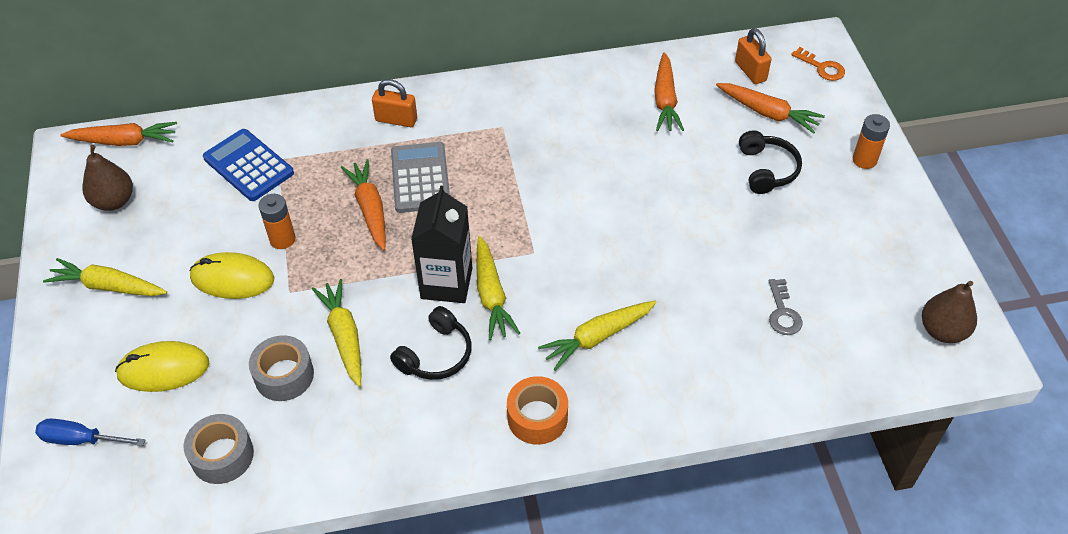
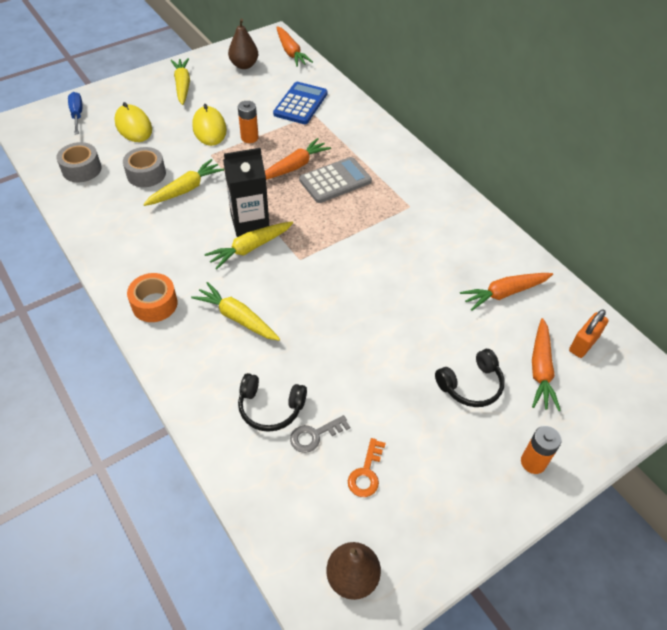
camera: 65 degrees right, 0 degrees up
orange padlock [372,79,417,127] -> none
black headphones [390,306,472,380] -> black headphones moved to [238,373,307,432]
orange key [791,47,845,81] -> orange key moved to [348,438,386,497]

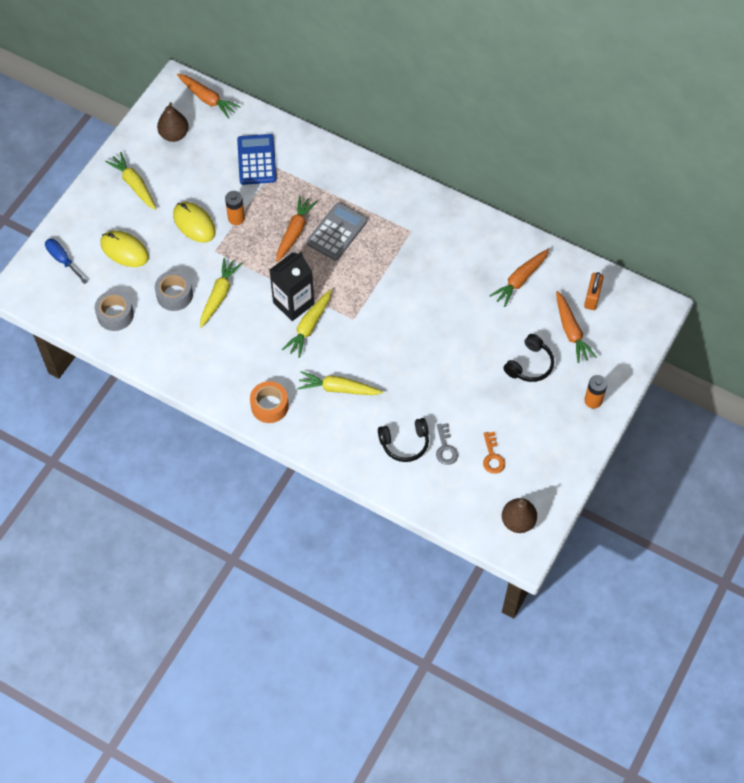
camera: 25 degrees left, 10 degrees up
grey key [290,415,350,453] -> grey key turned 45 degrees counterclockwise [436,423,458,465]

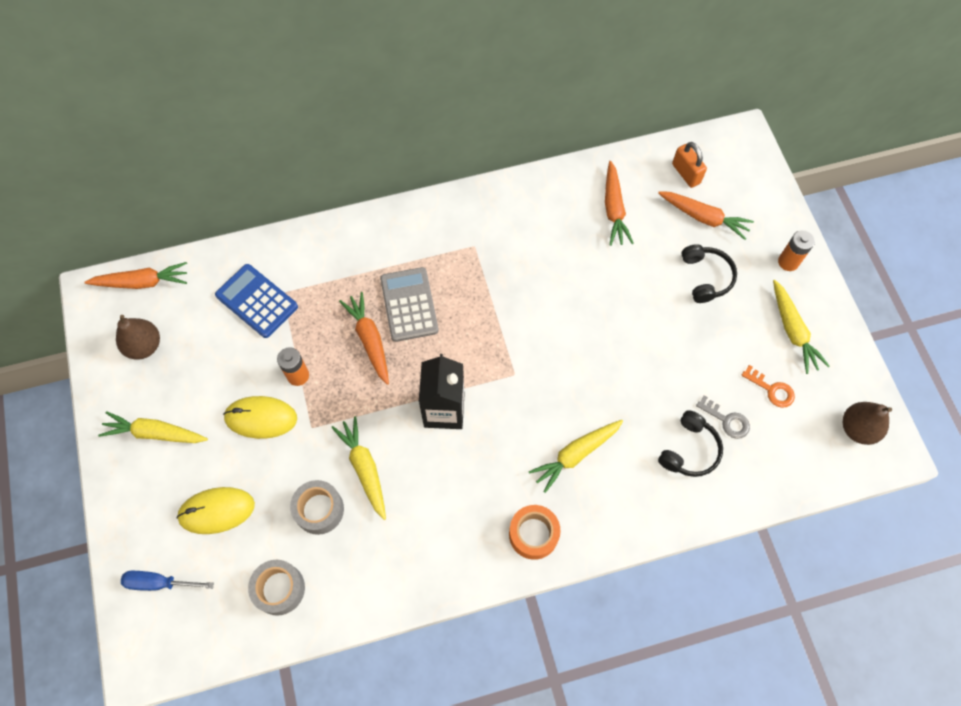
camera: 45 degrees left, 5 degrees up
yellow carrot [282,289,332,358] -> yellow carrot moved to [773,280,830,374]

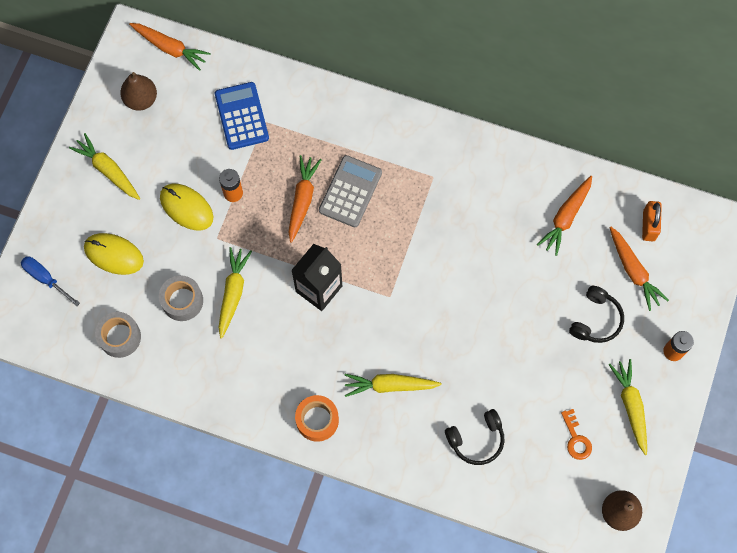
camera: 35 degrees right, 5 degrees up
grey key [696,395,750,439] -> none
yellow carrot [773,280,830,374] -> yellow carrot turned 150 degrees clockwise [608,359,647,455]

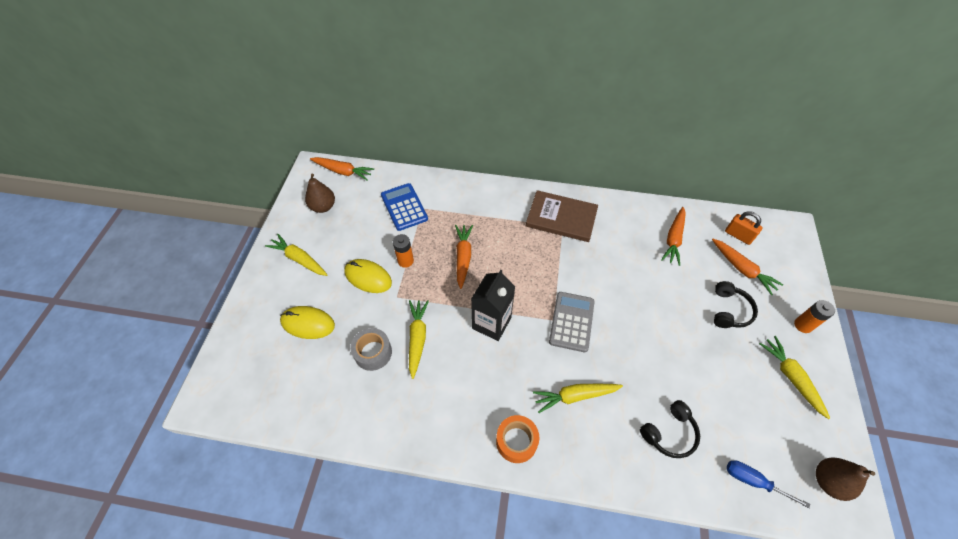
camera: 10 degrees left, 15 degrees down
blue screwdriver [21,257,80,306] -> blue screwdriver moved to [727,460,810,509]
grey tape [95,312,141,358] -> none
grey calculator [319,155,382,227] -> grey calculator moved to [549,292,595,352]
orange key [561,409,592,460] -> none
orange padlock [642,201,662,241] -> orange padlock turned 45 degrees counterclockwise [725,211,763,245]
none -> brown book [526,190,598,242]

